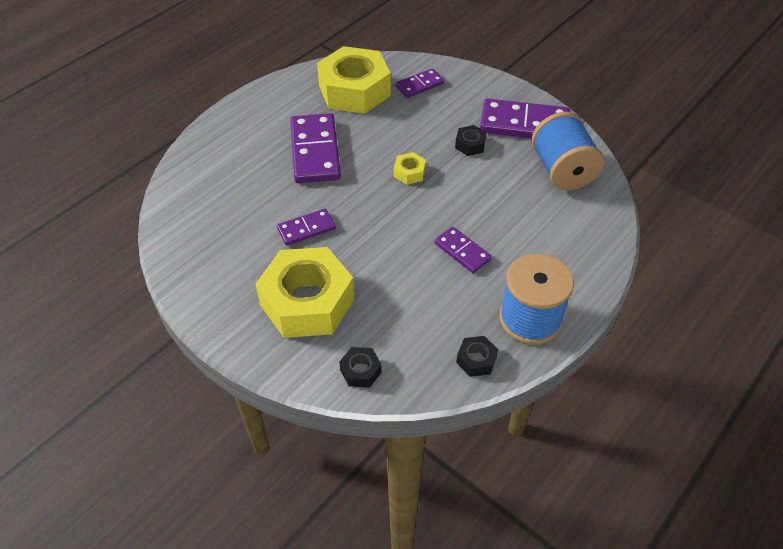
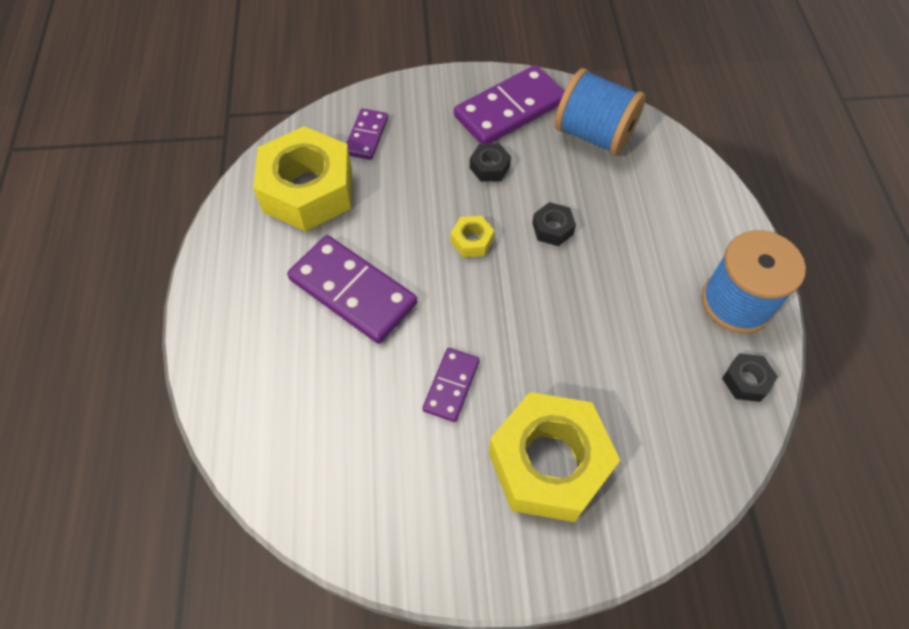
camera: 45 degrees left, 10 degrees up
black nut [339,347,382,388] -> black nut moved to [532,202,576,246]
purple domino [435,227,492,273] -> none

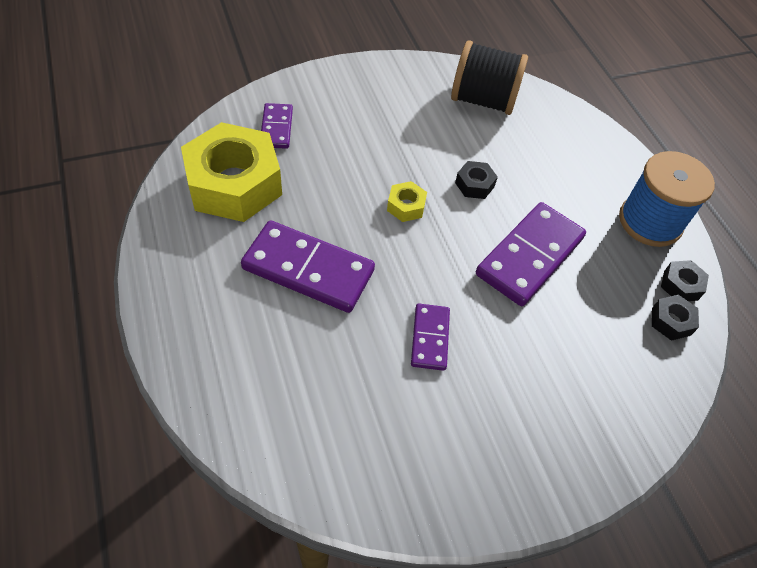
camera: 20 degrees left, 5 degrees down
purple domino [454,65,564,144] -> purple domino moved to [476,202,586,306]
black nut [470,143,511,182] -> black nut moved to [652,295,699,341]
yellow nut [489,392,620,522] -> none
blue spool [555,68,646,155] -> black spool [451,40,528,115]

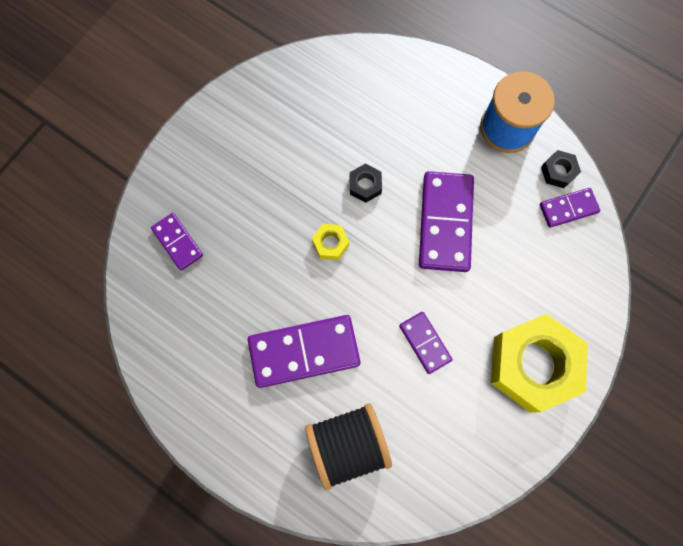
camera: 30 degrees left, 20 degrees up
yellow nut [181,122,282,222] -> yellow nut moved to [491,314,588,413]
black spool [451,40,528,115] -> black spool moved to [305,403,392,490]
black nut [652,295,699,341] -> purple domino [540,188,600,228]

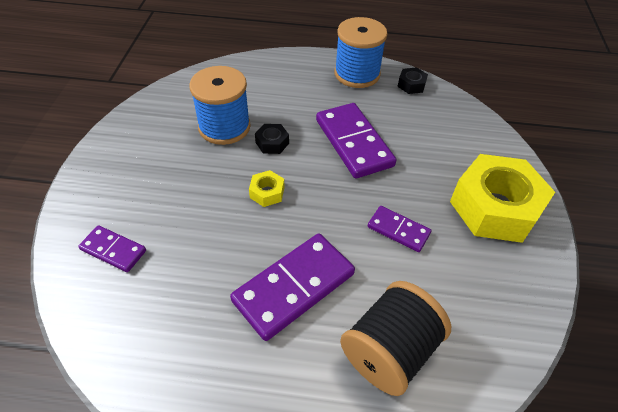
camera: 30 degrees left, 25 degrees down
purple domino [540,188,600,228] -> none
none -> blue spool [189,66,251,145]

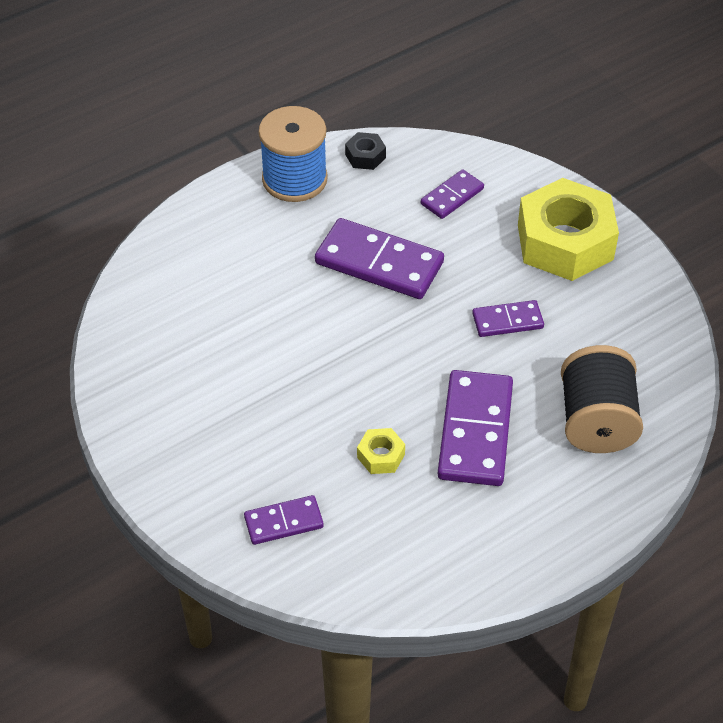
camera: 40 degrees left, 0 degrees up
blue spool [189,66,251,145] -> none
yellow nut [249,170,284,207] -> yellow nut moved to [357,428,405,474]
black nut [255,124,289,154] -> none
none -> purple domino [421,169,484,219]

